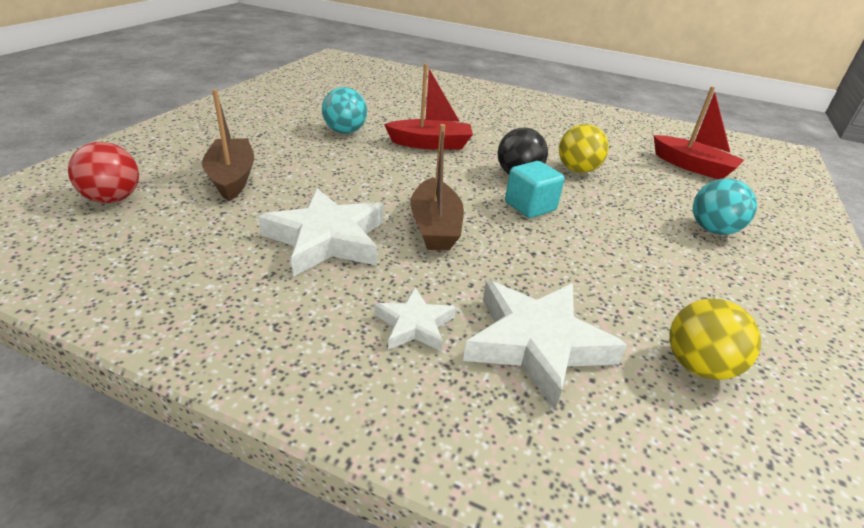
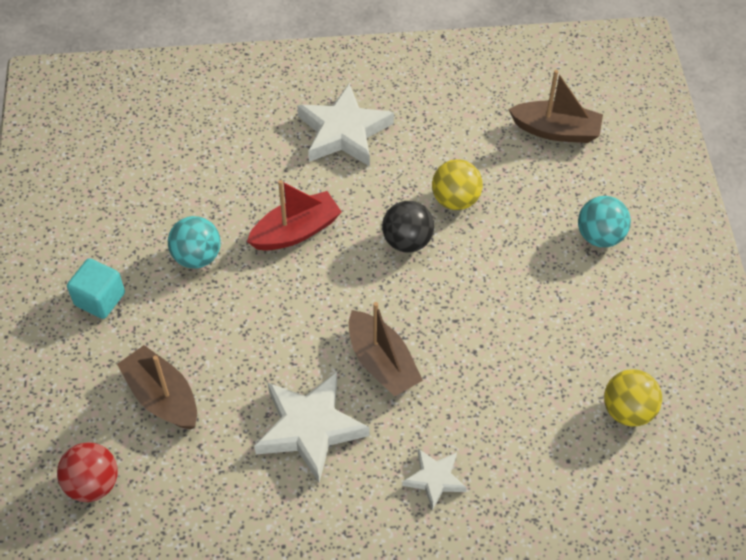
camera: 25 degrees left, 20 degrees up
white star [463,281,627,410] -> white star moved to [297,83,394,166]
turquoise cube [505,161,565,218] -> turquoise cube moved to [67,258,125,319]
red boat [654,86,744,179] -> brown boat [508,70,603,143]

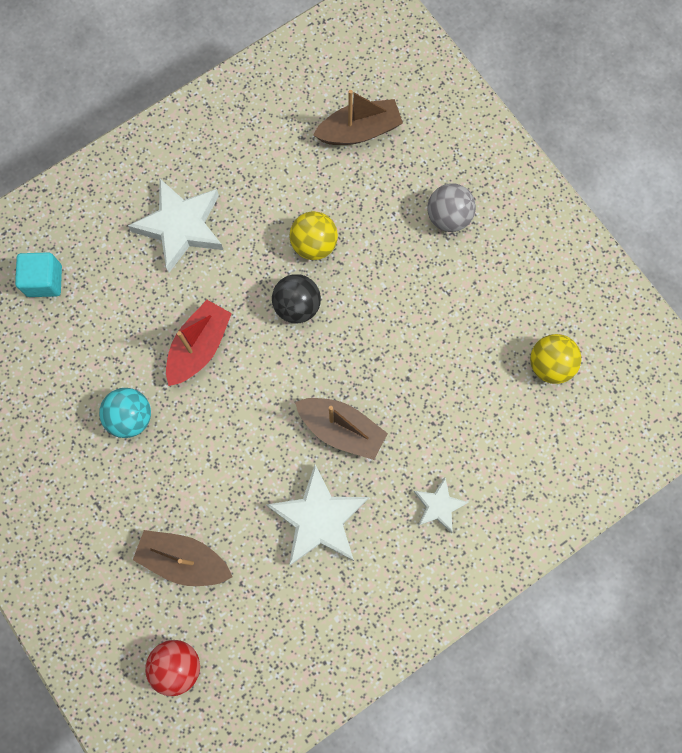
camera: 30 degrees left, 20 degrees up
turquoise cube [67,258,125,319] -> turquoise cube moved to [15,252,62,297]
turquoise ball [578,196,631,247] -> grey ball [427,183,476,232]

